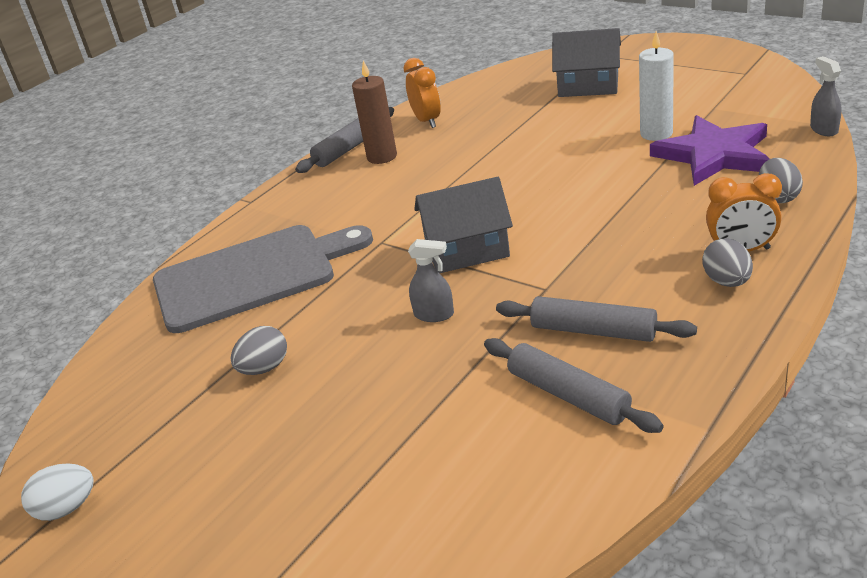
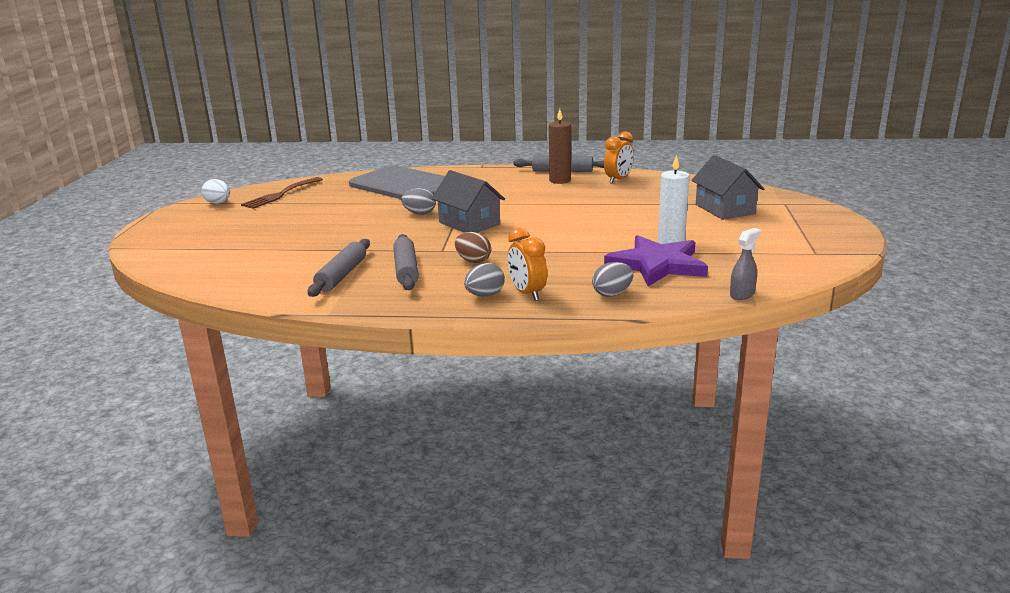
camera: 55 degrees right, 10 degrees down
grey egg [231,326,287,375] -> grey egg moved to [401,188,436,215]
grey spray bottle [408,239,454,322] -> none
none -> brown fork [241,177,323,209]
none -> brown egg [455,232,491,263]

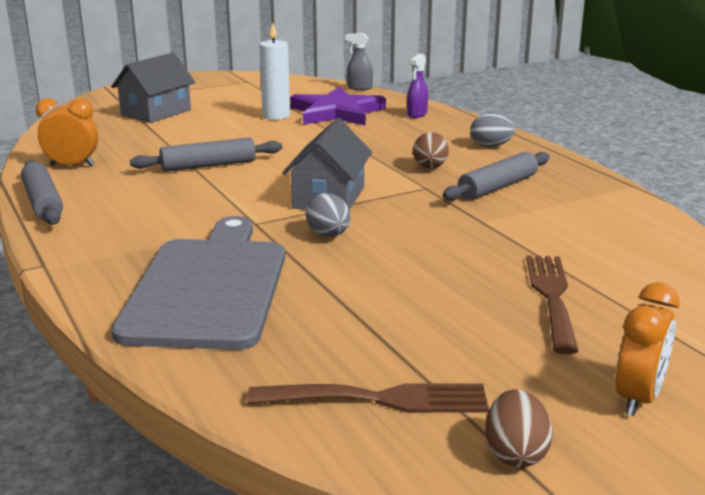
camera: 125 degrees left, 0 degrees up
white egg [202,179,230,204] -> brown egg [485,389,553,467]
grey rolling pin [308,239,370,297] -> grey rolling pin moved to [130,137,282,172]
orange clock [508,228,547,301] -> orange clock moved to [615,282,680,416]
brown candle [549,109,571,184] -> none
grey egg [592,262,633,297] -> purple spray bottle [407,54,428,118]
none -> brown fork [526,255,579,354]

